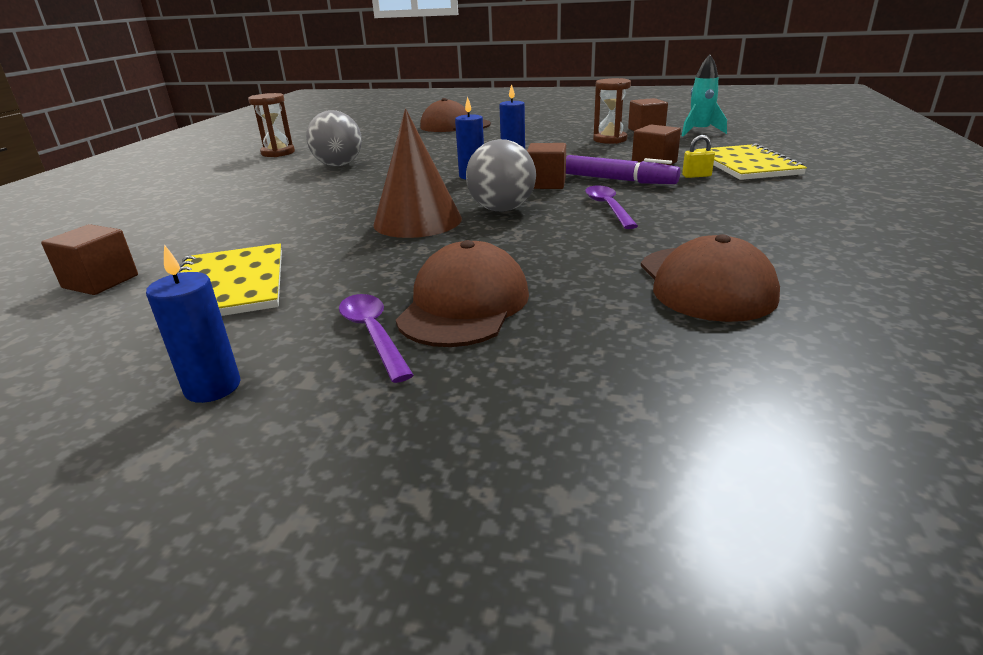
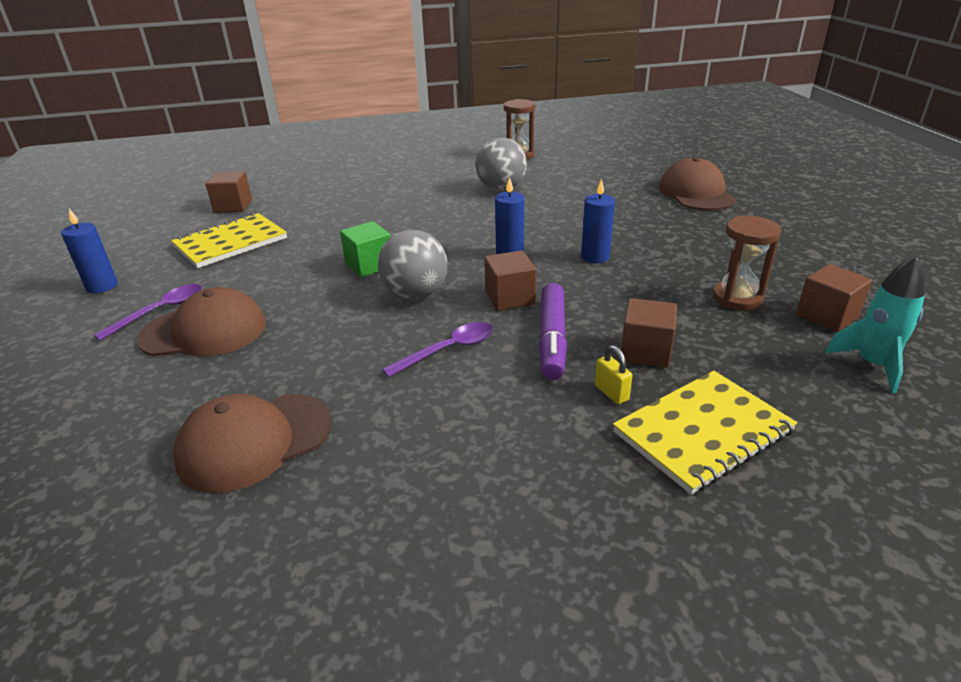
camera: 65 degrees right, 5 degrees up
brown cone [373,108,462,238] -> green cube [340,221,390,277]

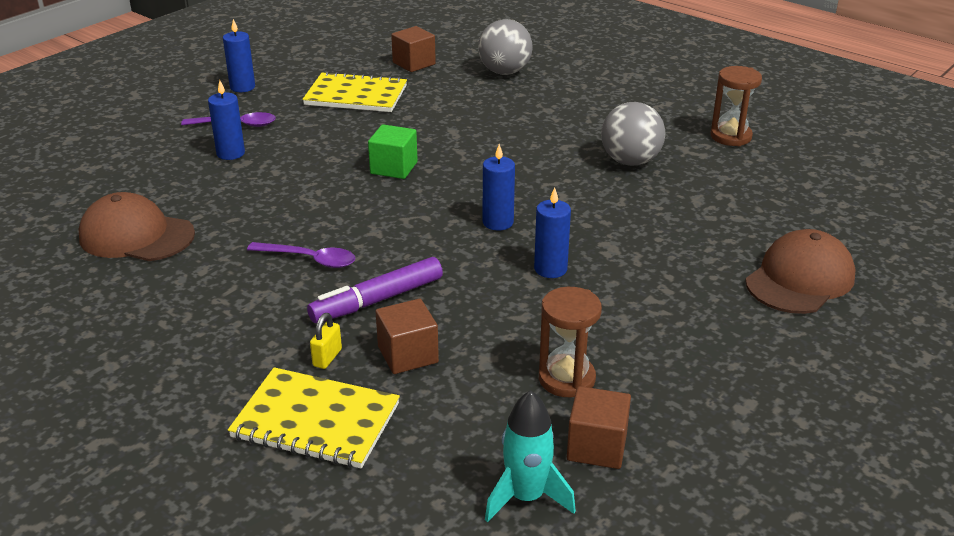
camera: 50 degrees right, 0 degrees up
brown cap [137,287,266,357] -> blue candle [208,80,245,160]
grey ball [378,230,447,299] -> grey ball moved to [478,19,533,75]
brown cube [484,250,536,311] -> none

